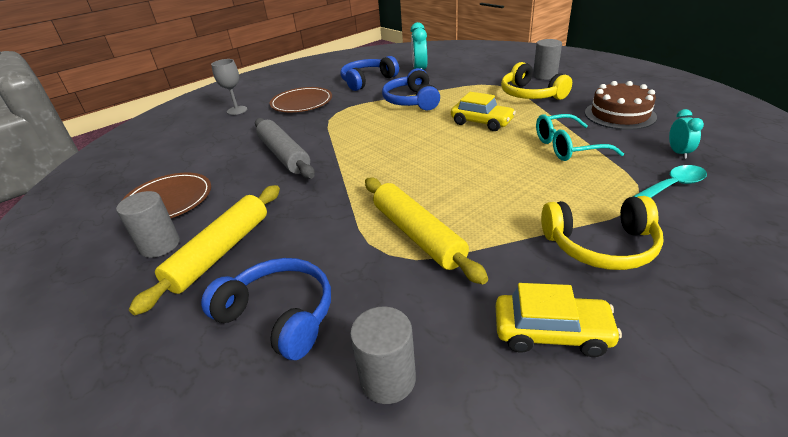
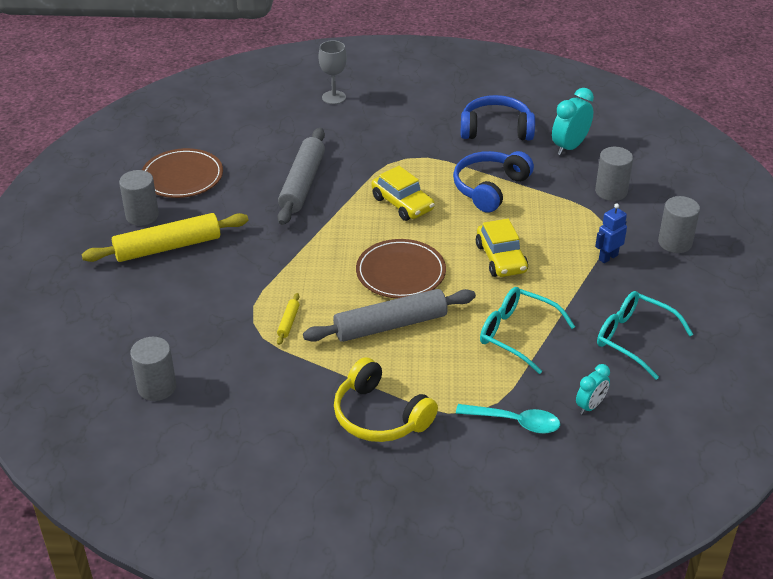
camera: 40 degrees right, 5 degrees up
blue headphones [201,258,331,360] -> none
brown plate [269,87,332,112] -> brown plate moved to [356,239,446,299]
yellow rolling pin [365,177,488,284] -> yellow rolling pin [277,293,300,345], size x0.41
yellow car [496,283,622,357] -> yellow car moved to [371,166,435,221]
yellow headphones [501,62,572,100] -> blue robot [595,204,627,263]
brown cake [585,81,657,130] -> turquoise glasses [597,291,694,380]
none -> grey rolling pin [303,289,476,342]
none -> grey cylinder [595,147,633,201]

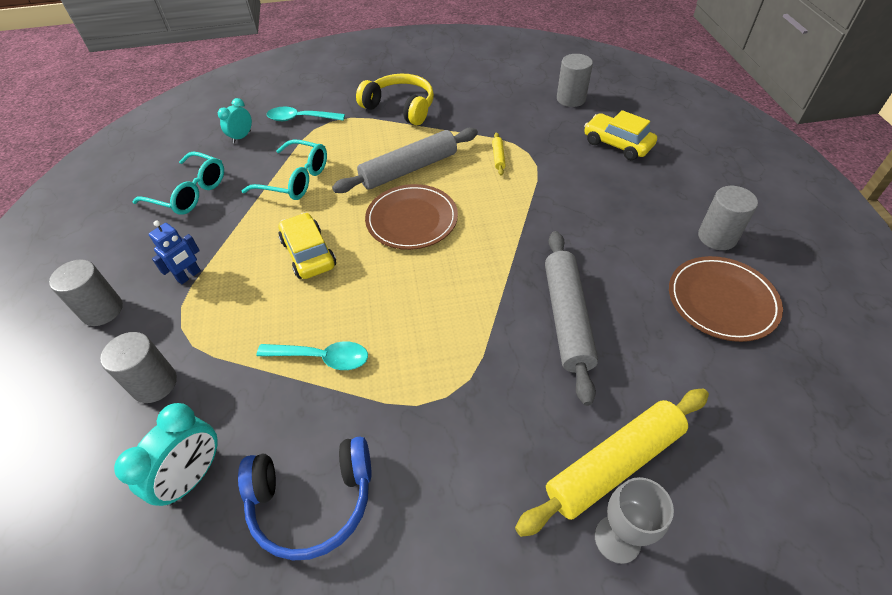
camera: 170 degrees right, 10 degrees up
yellow rolling pin [81,213,248,262] -> yellow rolling pin moved to [515,389,709,537]
yellow car [371,166,435,221] -> yellow car moved to [584,110,657,160]
blue headphones [453,151,534,213] -> turquoise spoon [256,341,368,370]

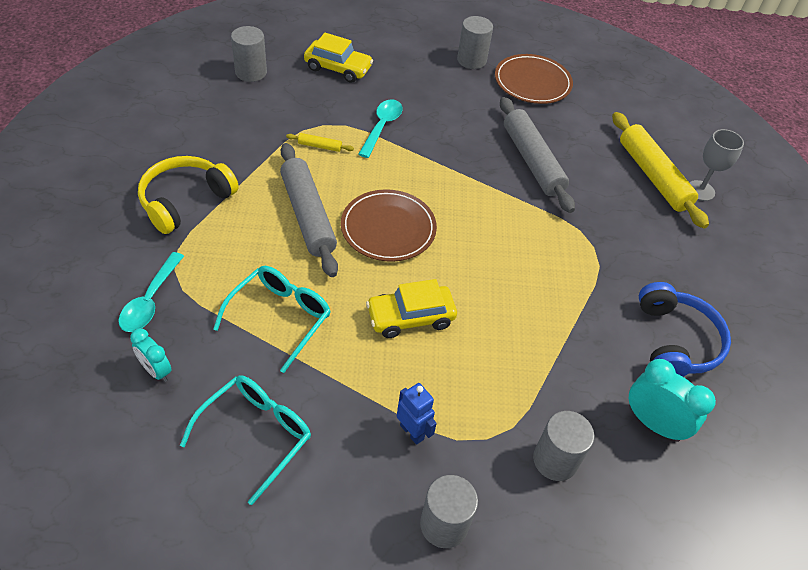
camera: 85 degrees left, 0 degrees up
turquoise spoon [256,341,368,370] -> turquoise spoon moved to [358,99,403,158]
grey rolling pin [545,231,598,406] -> grey rolling pin turned 60 degrees clockwise [500,97,575,213]
yellow car [584,110,657,160] -> yellow car turned 120 degrees counterclockwise [304,33,373,83]

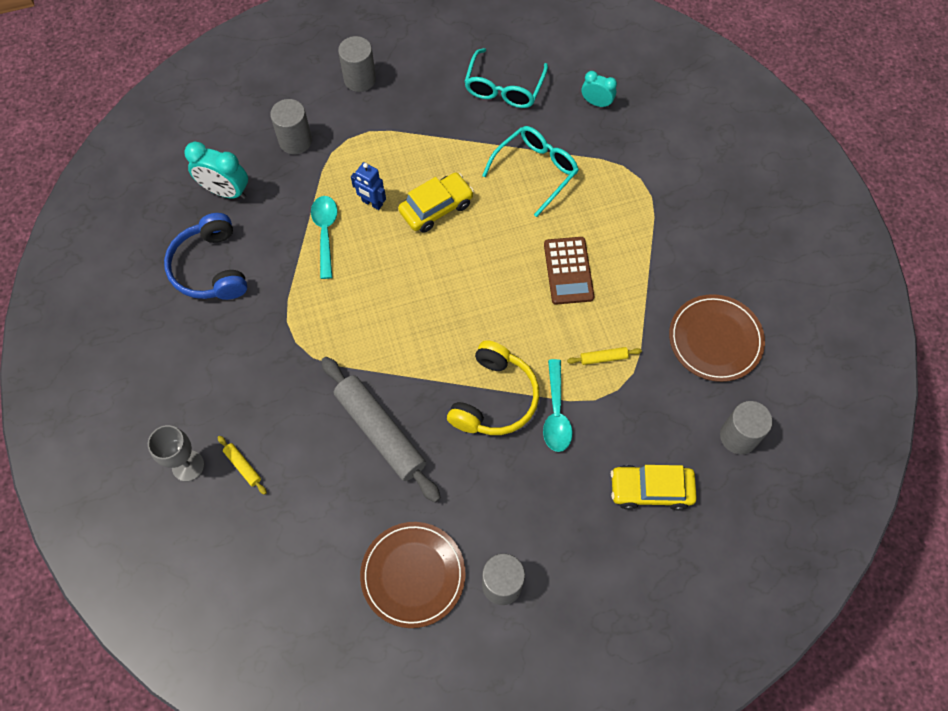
camera: 165 degrees right, 15 degrees up
turquoise spoon [118,252,184,332] -> turquoise spoon moved to [311,196,338,279]
yellow headphones [138,156,239,234] -> yellow headphones moved to [447,340,539,435]
turquoise glasses [213,266,331,373] -> turquoise glasses turned 150 degrees counterclockwise [482,126,579,217]
grey rolling pin [280,143,338,277] -> brown calculator [544,237,594,305]
brown plate [341,189,437,262] -> brown plate moved to [669,294,765,382]
blue robot [397,383,437,445] -> blue robot moved to [351,162,386,210]
yellow rolling pin [612,112,709,229] -> yellow rolling pin [218,436,267,495], size x0.41

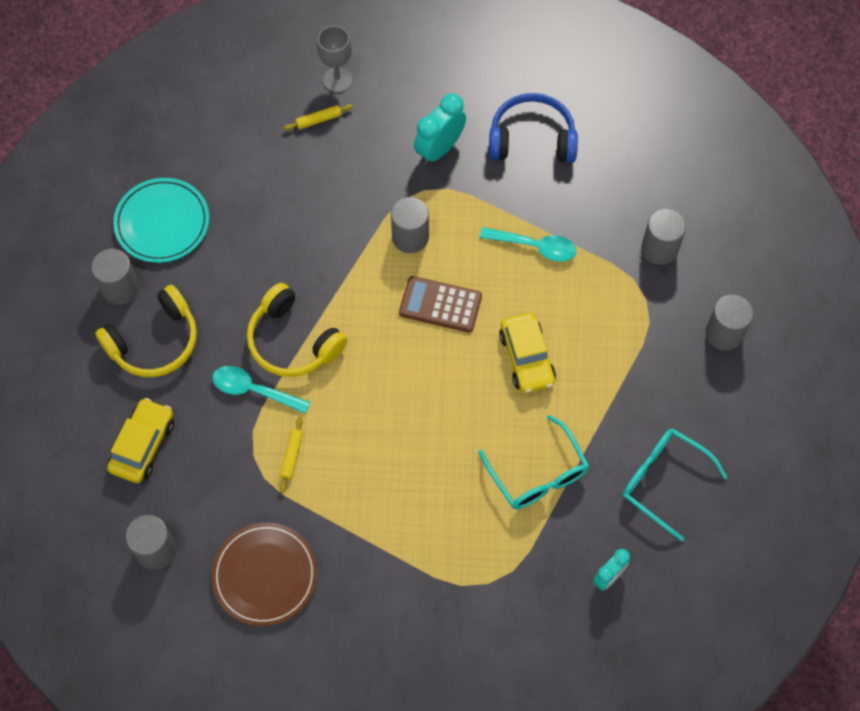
camera: 110 degrees right, 0 degrees up
turquoise clock [184,142,248,199] -> turquoise clock moved to [414,93,466,165]
grey rolling pin [321,357,441,503] -> none
blue robot [351,162,386,210] -> none
brown plate [360,522,466,628] -> turquoise plate [113,178,209,263]
brown calculator [544,237,594,305] -> brown calculator moved to [399,276,482,333]
none -> yellow headphones [95,285,197,377]
none -> grey cylinder [391,197,429,253]

